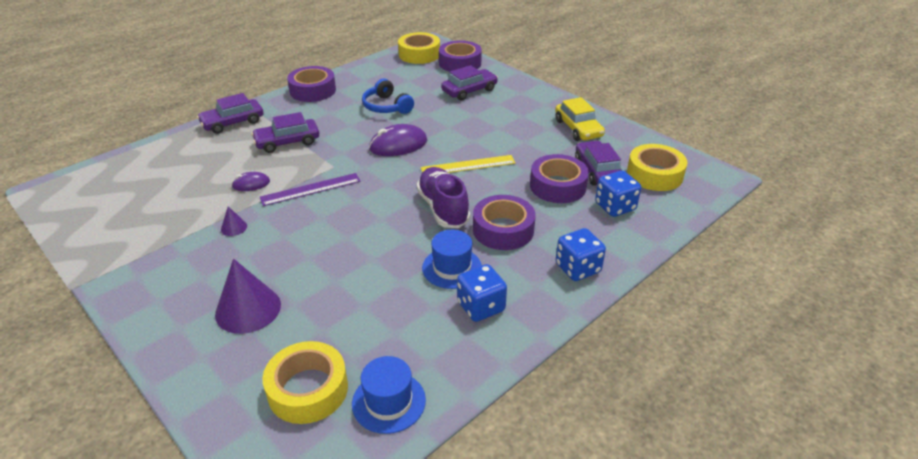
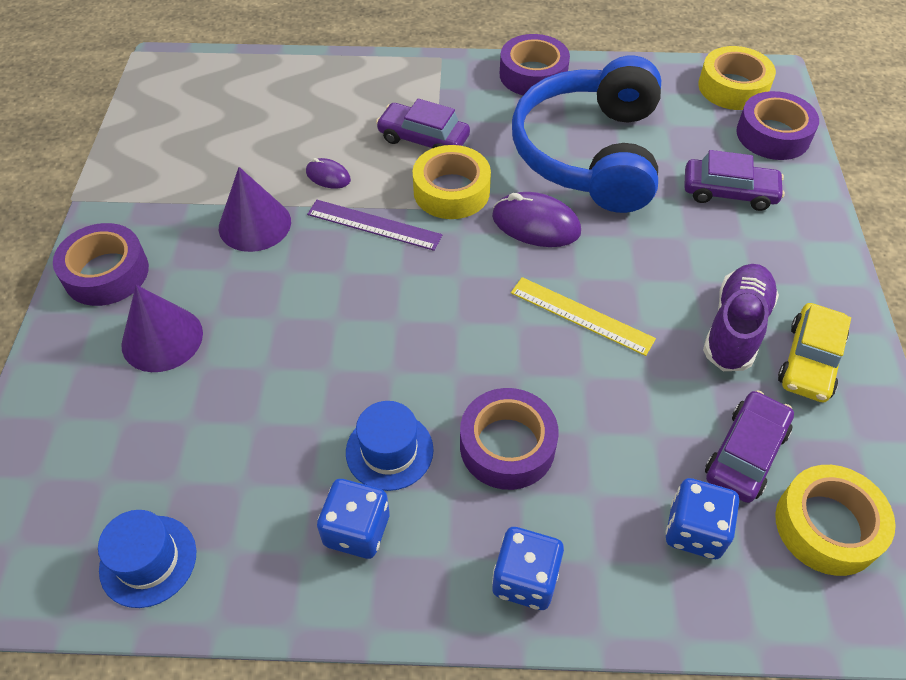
camera: 45 degrees right, 15 degrees up
purple car [197,93,264,134] -> none
purple cone [221,206,247,236] -> purple cone [219,167,291,252], size x2.17
yellow tape [262,341,348,424] -> yellow tape moved to [413,145,491,219]
blue headphones [362,79,414,114] -> blue headphones [512,56,661,213], size x2.16
purple shoe [416,167,470,228] -> purple shoe moved to [703,264,779,371]
purple tape [530,154,589,203] -> purple tape moved to [53,223,149,306]

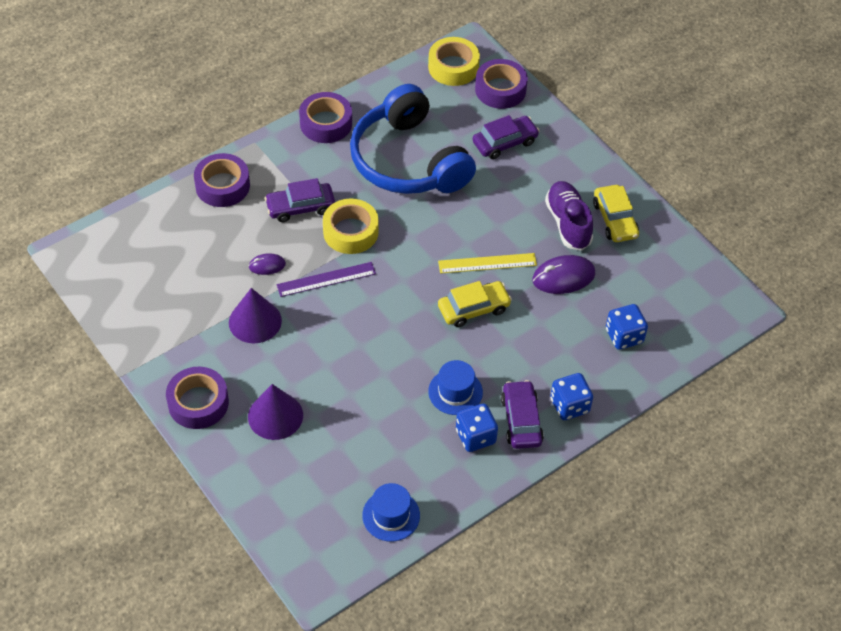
camera: 40 degrees left, 0 degrees up
purple tape [460,388,559,490] -> purple tape moved to [194,153,250,207]
purple mouse [492,192,581,247] -> purple mouse moved to [532,255,596,294]
purple car [705,390,794,503] -> purple car moved to [501,380,544,449]
yellow tape [775,465,896,576] -> none
none -> yellow car [438,281,512,327]

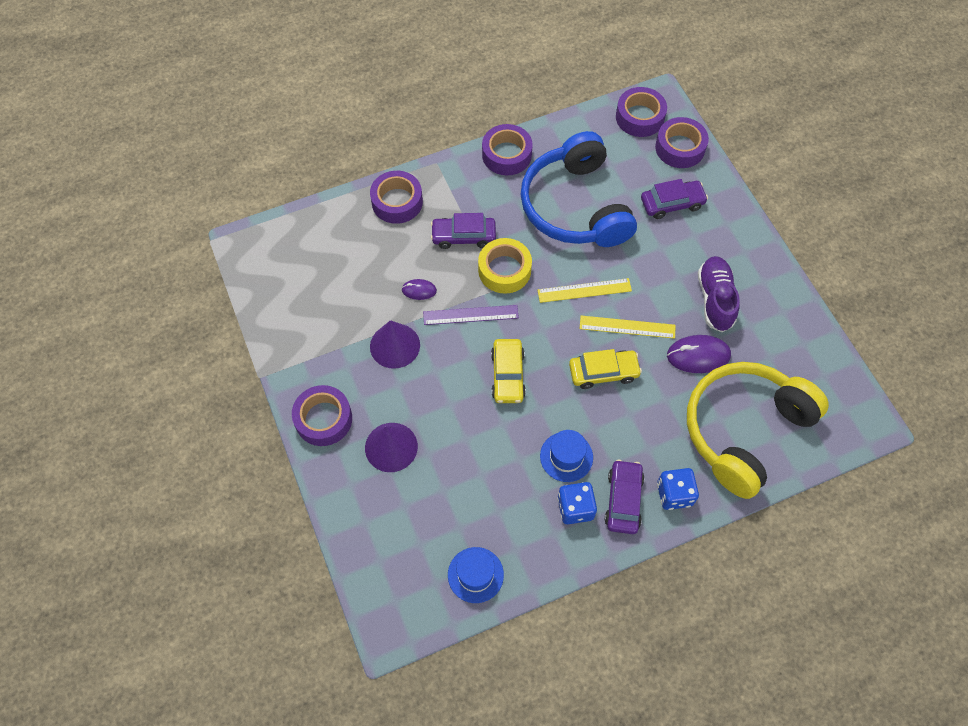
camera: 15 degrees right, 10 degrees up
yellow tape [428,37,480,86] -> purple tape [616,87,667,137]
yellow car [593,185,639,242] -> yellow car moved to [491,339,526,403]
blue dice [606,304,648,350] -> yellow headphones [687,362,829,499]
none -> yellow ruler [538,278,632,303]

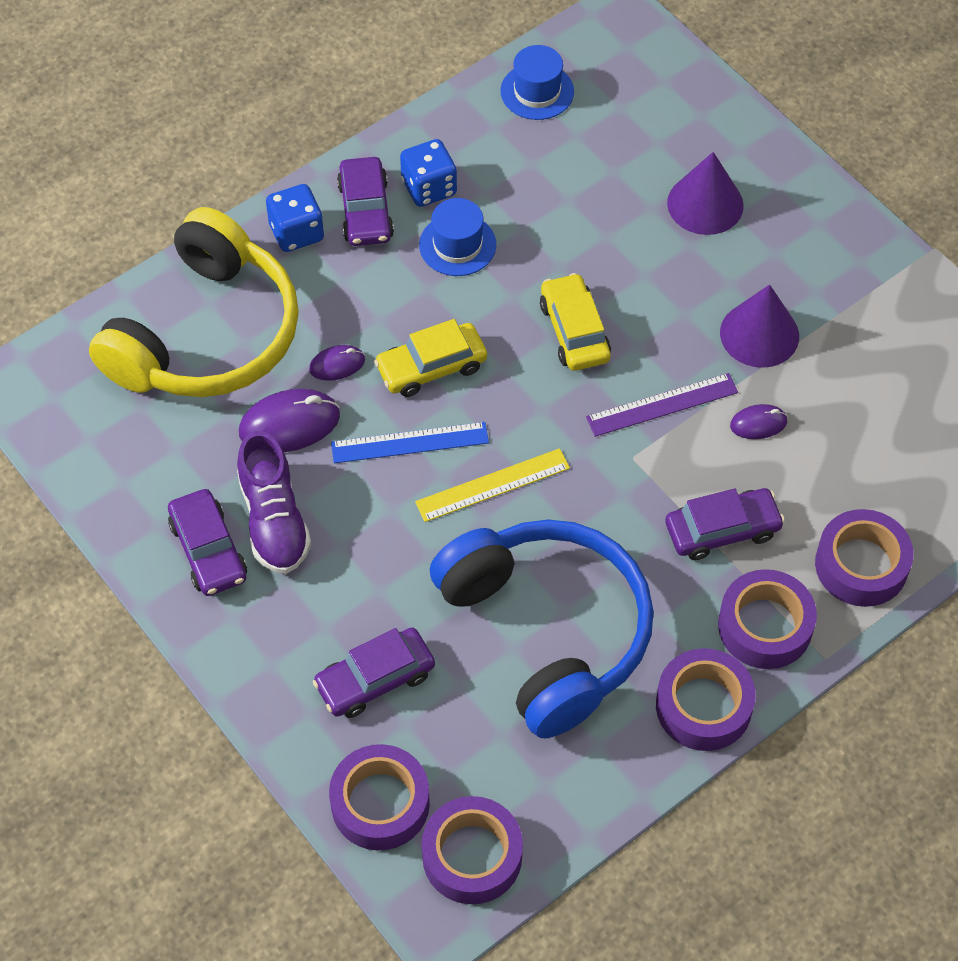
camera: 165 degrees right, 5 degrees down
purple tape [292,385,352,446] -> purple tape moved to [718,569,817,669]
yellow tape [478,238,532,294] -> none
yellow ruler [580,316,676,339] -> blue ruler [331,422,489,463]
none -> purple car [168,489,247,596]
none -> purple mouse [309,345,365,381]

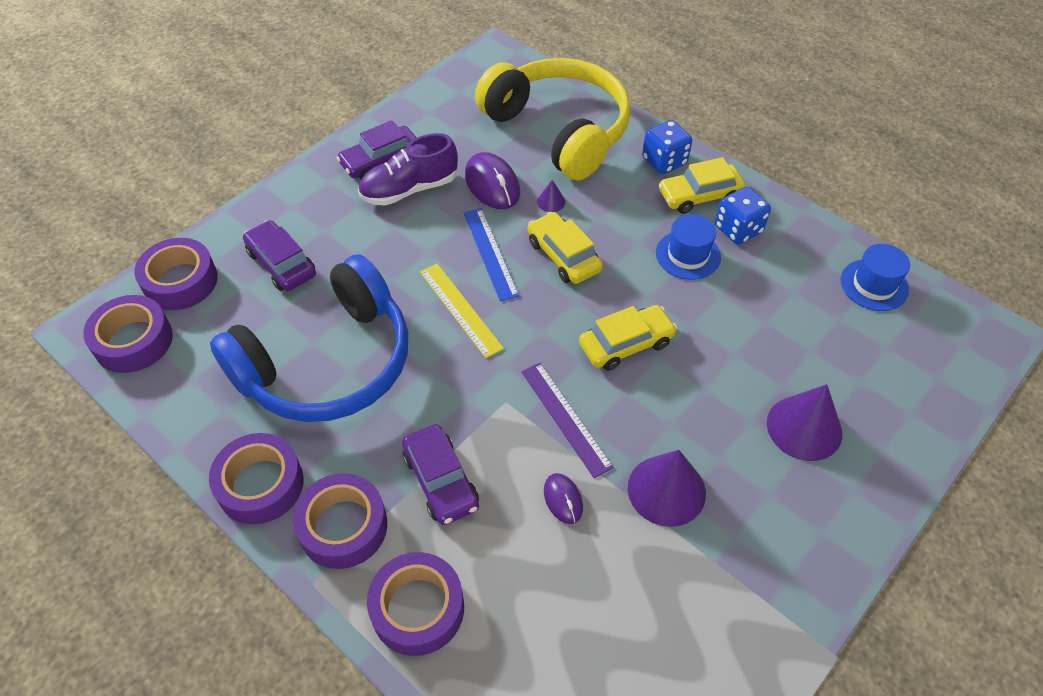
camera: 80 degrees right, 5 degrees down
yellow headphones [89,207,299,397] -> yellow headphones turned 150 degrees counterclockwise [475,58,631,180]
purple mouse [309,345,365,381] -> purple cone [537,180,565,212]
purple car [337,157,394,246] -> yellow car [658,157,746,214]

